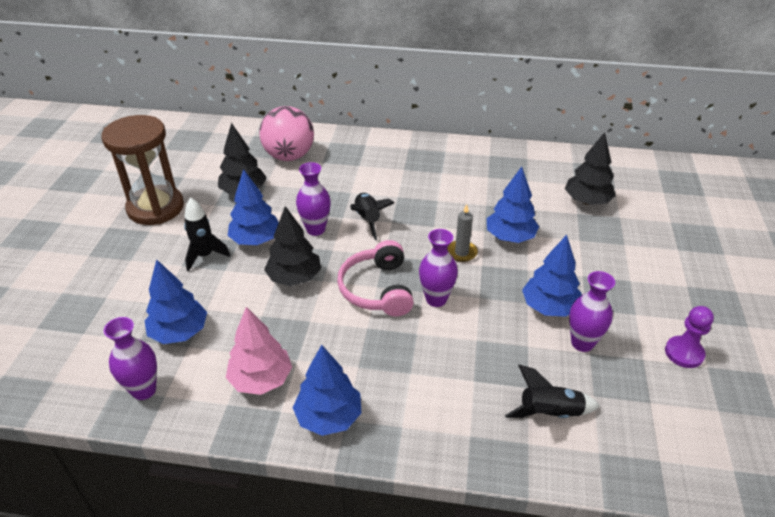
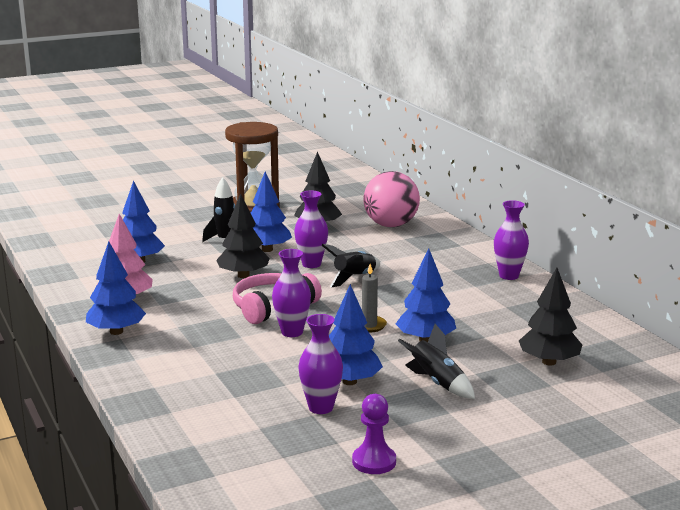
camera: 55 degrees right, 20 degrees down
purple vase [104,317,157,400] -> purple vase moved to [494,200,529,280]
black rocket [505,365,600,418] -> black rocket moved to [398,324,475,399]

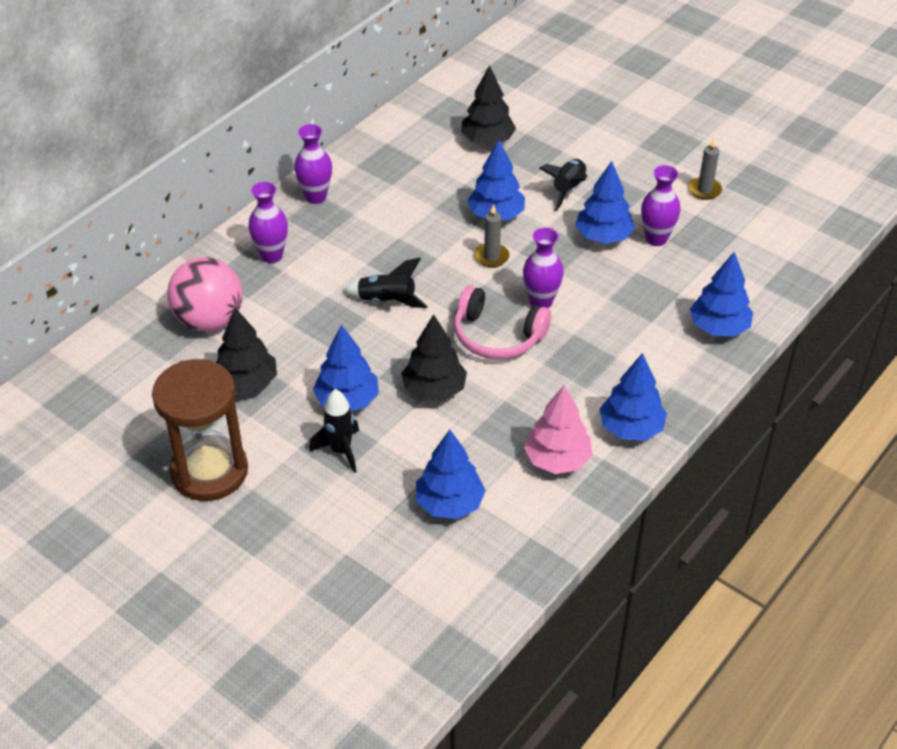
camera: 115 degrees left, 25 degrees up
purple vase [294,191,328,268] -> purple vase moved to [248,182,288,263]
purple pawn [352,394,396,474] -> grey candle [689,138,722,200]
none -> blue tree [690,252,753,337]

